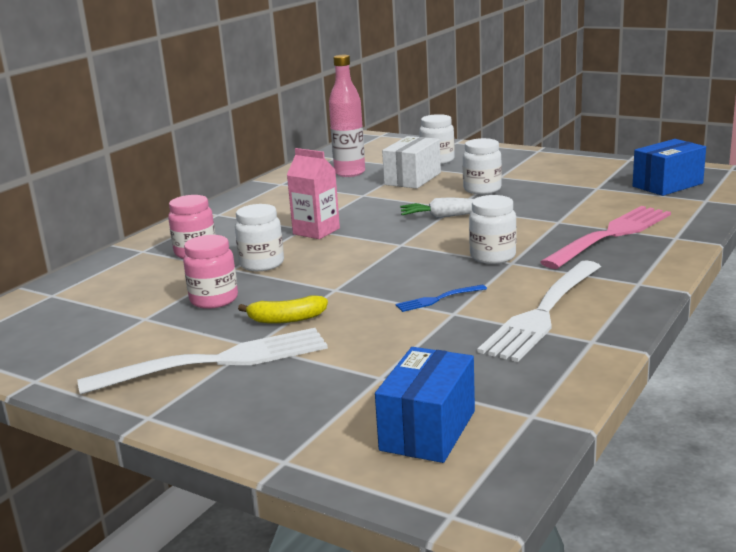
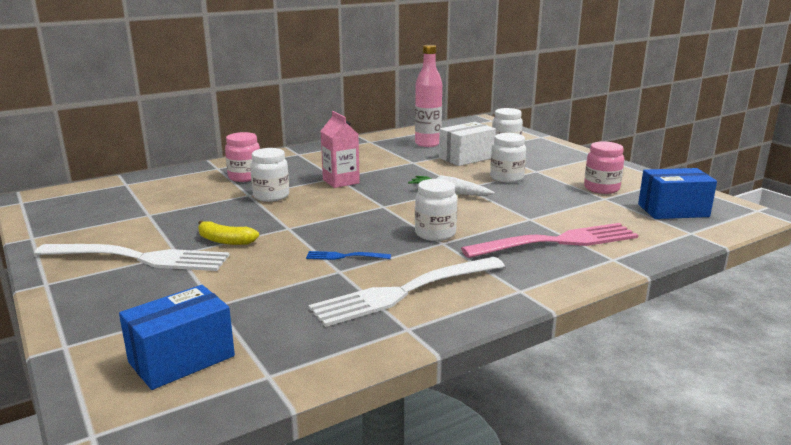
camera: 25 degrees right, 0 degrees up
pink jar [183,235,238,309] -> pink jar moved to [584,142,624,194]

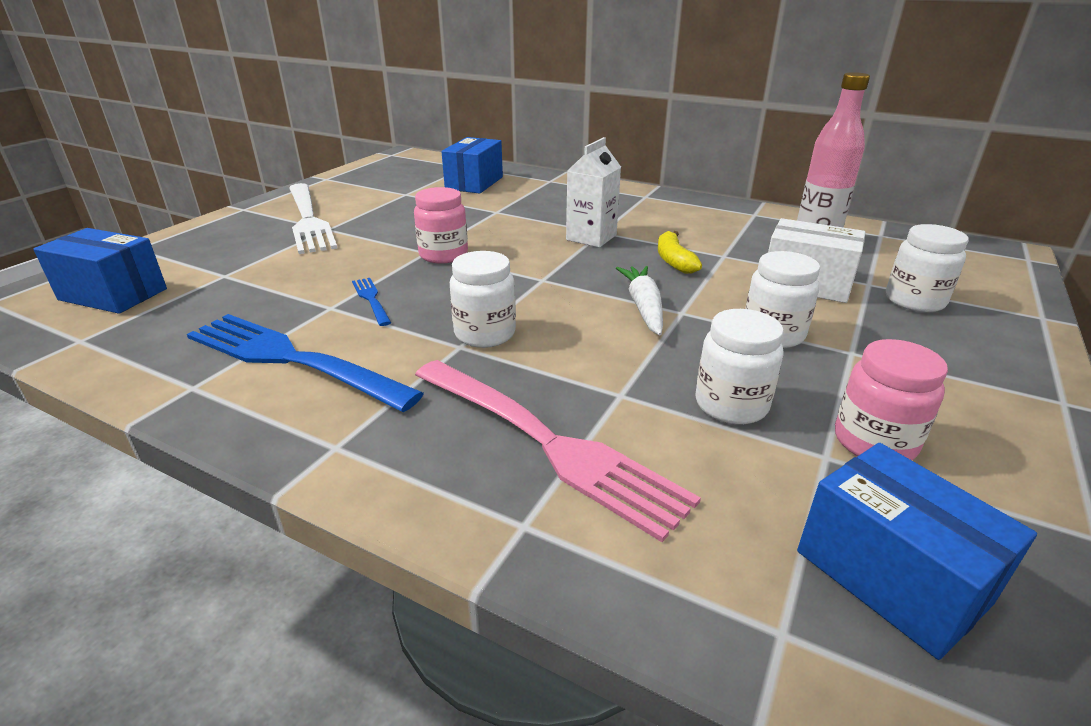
camera: 60 degrees right, 10 degrees up
yellow banana [198,221,259,245] -> yellow banana moved to [658,231,702,274]
pink jar [225,132,260,182] -> pink jar moved to [414,187,468,264]
white jar [250,148,289,202] -> white jar moved to [696,309,784,424]
white fork [308,257,505,327] -> blue fork [187,314,424,412]
pink carton [321,111,360,188] -> white carton [566,137,621,248]
none -> blue box [441,137,503,194]

